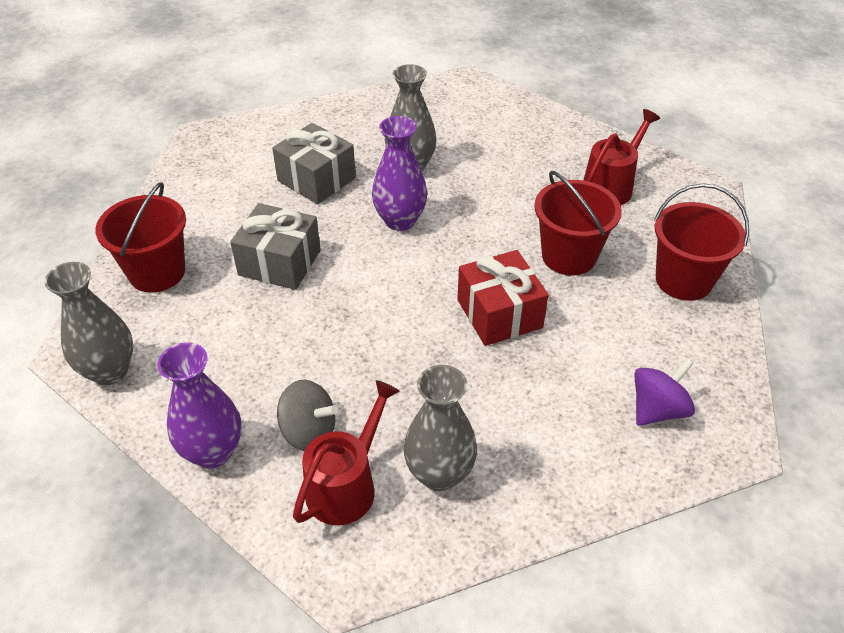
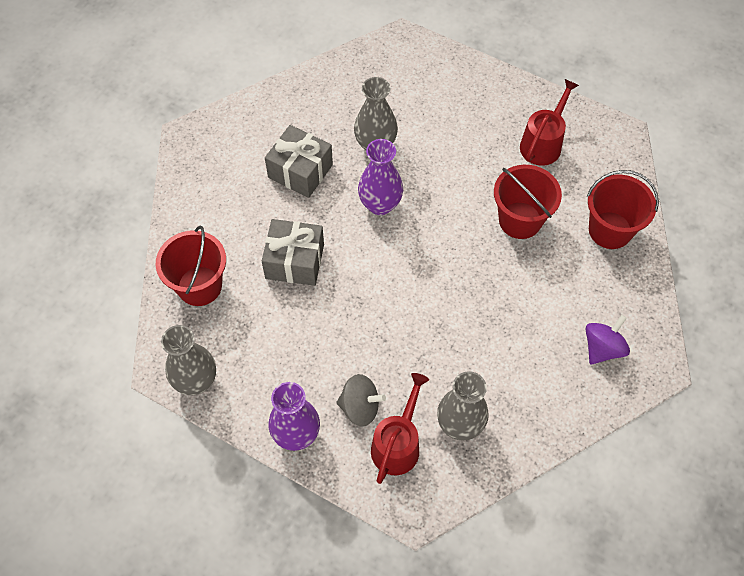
camera: 10 degrees left, 15 degrees up
red gift [457,250,548,346] -> none

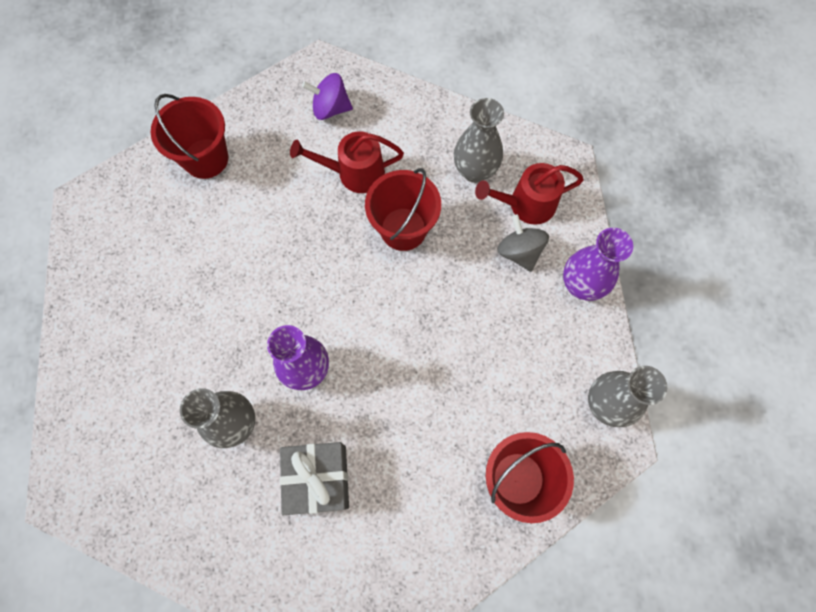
camera: 125 degrees left, 10 degrees up
grey gift [262,219,324,286] -> none
red bucket [494,165,562,239] -> red bucket moved to [365,168,441,251]
red watering can [520,79,579,166] -> red watering can moved to [290,131,404,193]

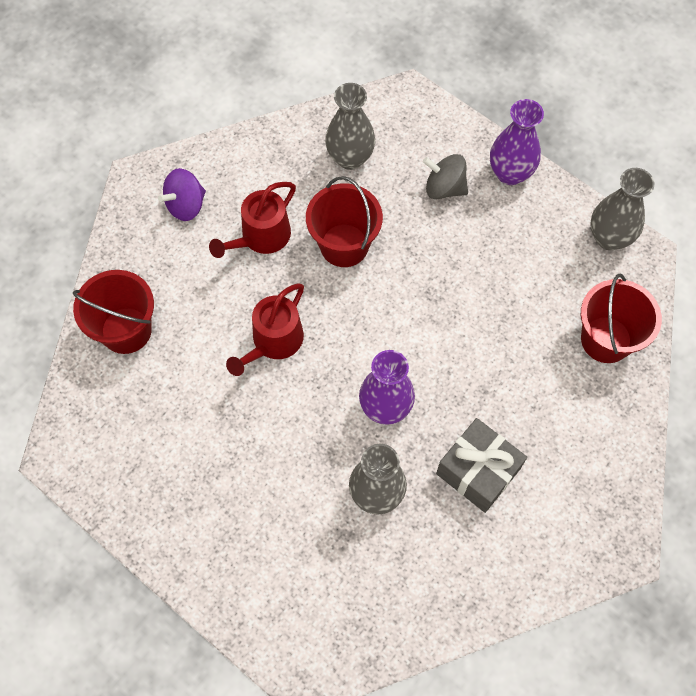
camera: 45 degrees left, 5 degrees down
red watering can [475,163,584,225] -> red watering can moved to [226,283,304,376]

